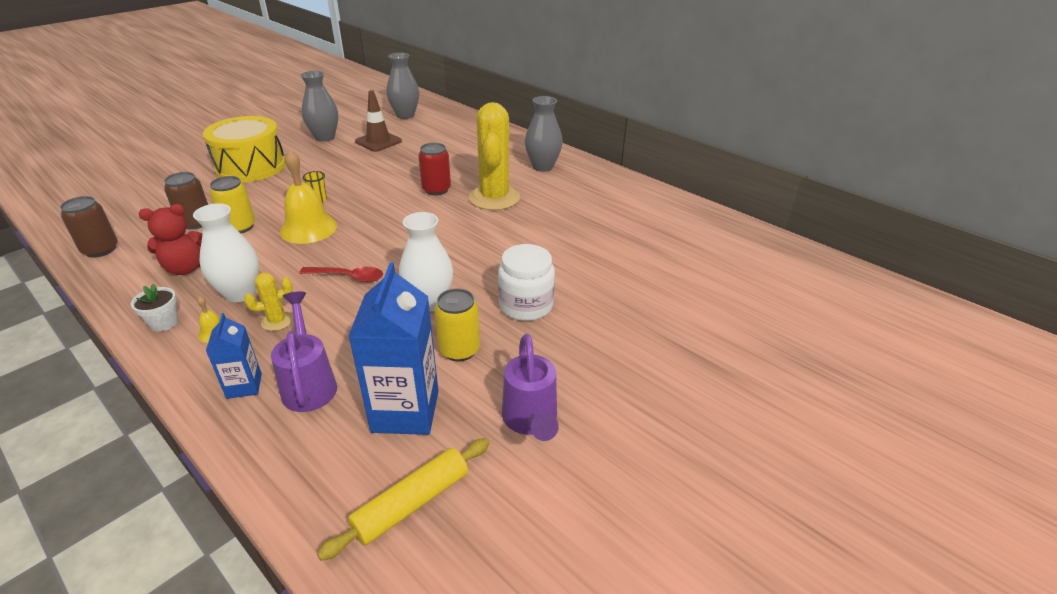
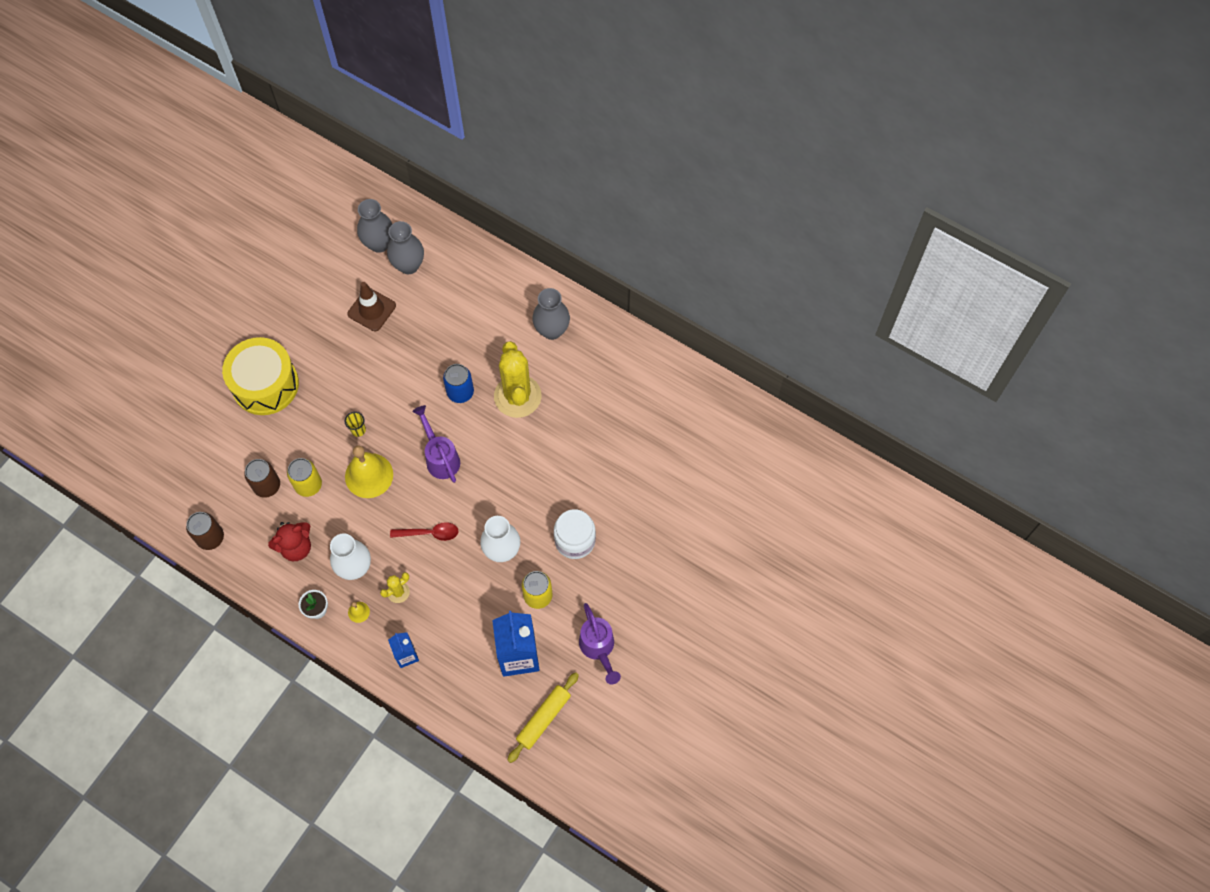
camera: 10 degrees left, 30 degrees up
purple watering can [271,291,337,412] -> purple watering can moved to [412,405,460,483]
grey vase [300,71,338,142] -> grey vase moved to [387,221,424,274]
red can [418,143,451,196] -> blue can [443,364,474,403]

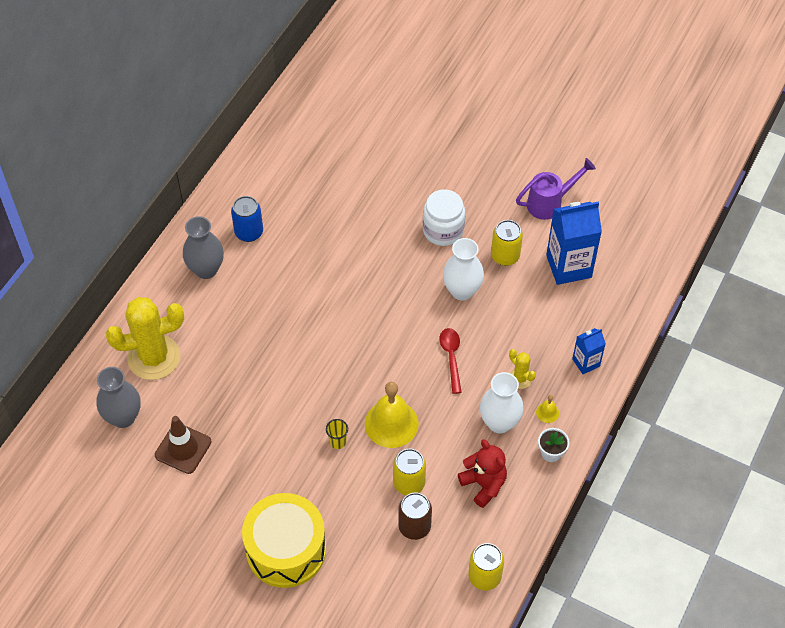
camera: 95 degrees left, 10 degrees down
brown can [186,512,224,550] -> yellow can [468,543,504,590]
grey vase [357,199,392,253] -> none
purple watering can [412,405,460,483] -> none
blue can [443,364,474,403] -> blue can moved to [231,196,263,242]
yellow cactus [494,341,542,418] -> yellow cactus moved to [106,297,184,380]
yellow rolling pin [507,672,579,763] -> none

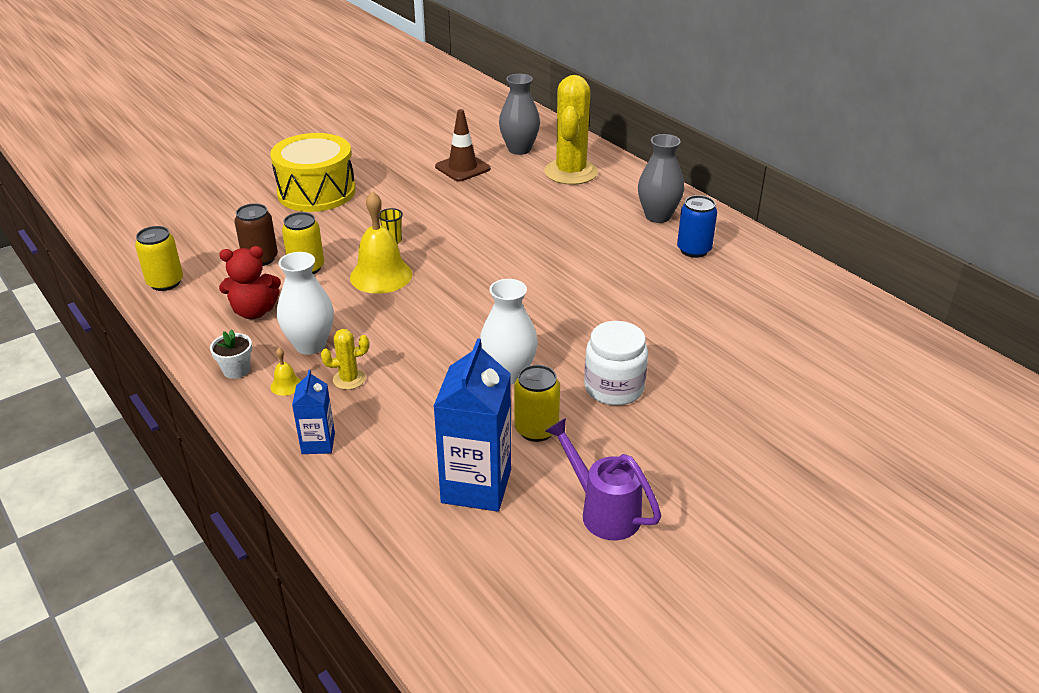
camera: 115 degrees right, 20 degrees down
red spoon [439,328,462,394] -> none
purple watering can [516,158,596,220] -> purple watering can turned 135 degrees clockwise [545,418,661,540]

